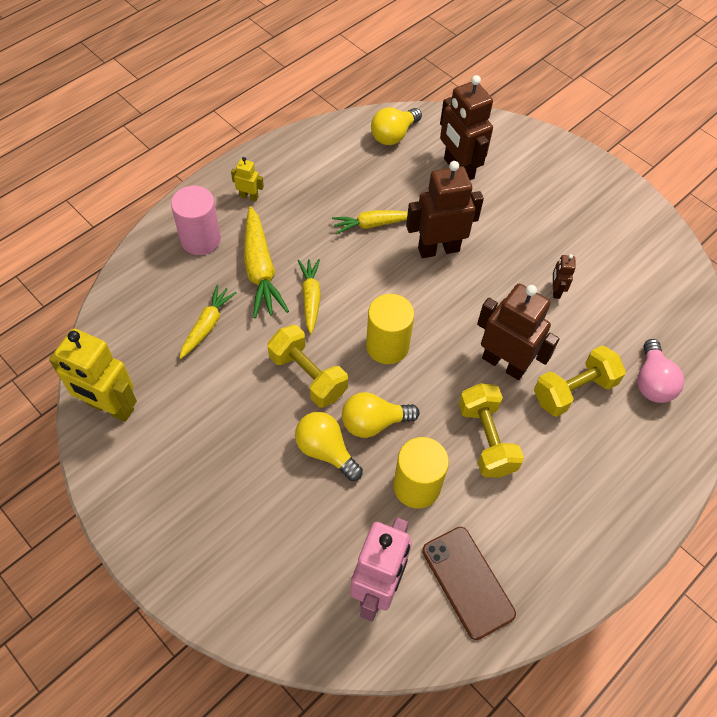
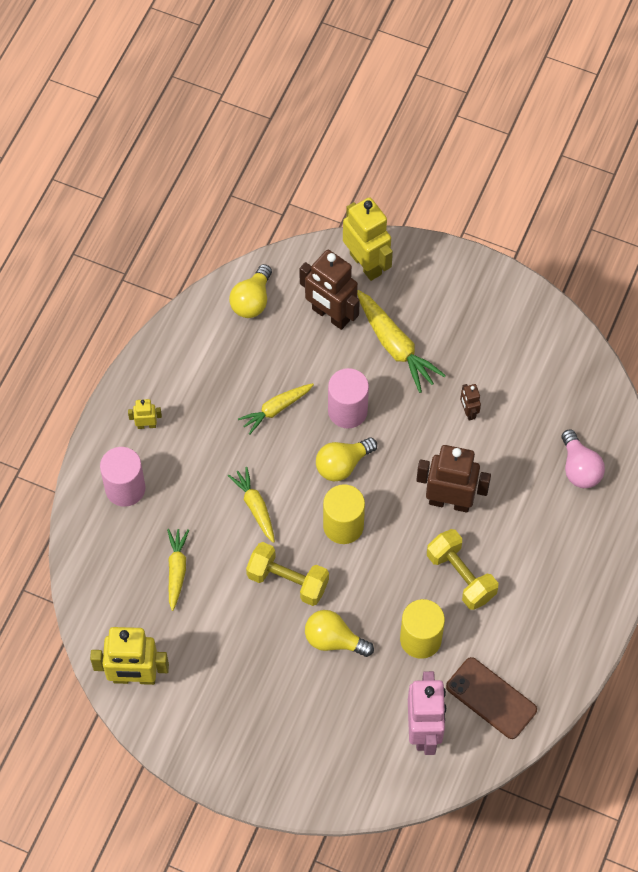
camera: 20 degrees left, 5 degrees up
yellow carrot [244,206,289,318] -> yellow carrot moved to [357,290,446,393]
yellow light bulb [342,392,419,438] -> yellow light bulb moved to [316,437,377,481]
brown robot [406,161,484,258] -> pink cylinder [328,368,369,428]
yellow dumbbell [534,345,626,417] -> none
none -> yellow robot [343,197,393,281]

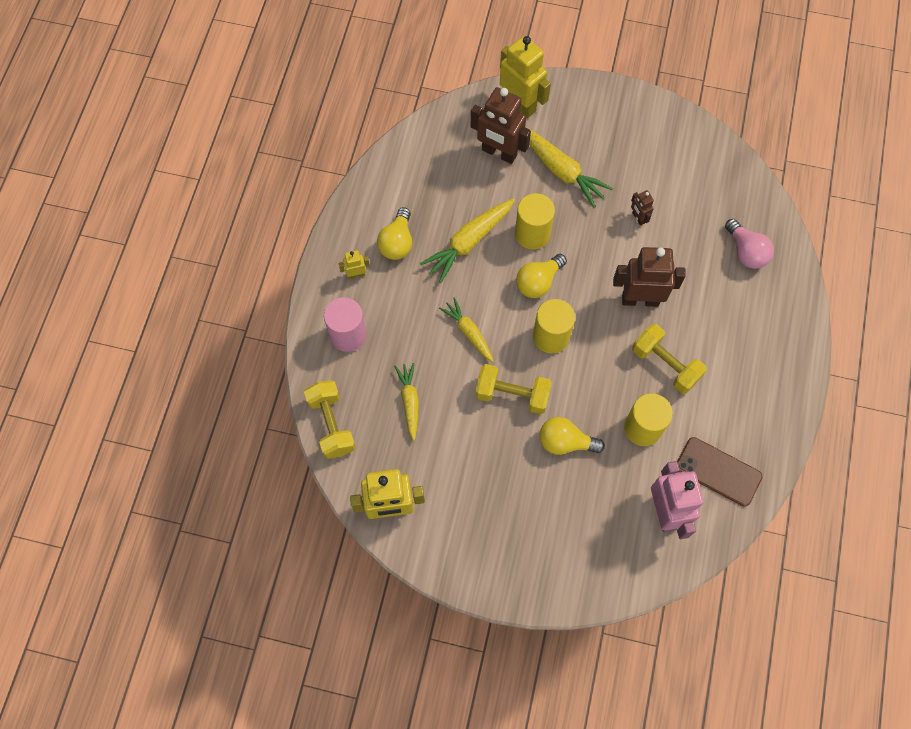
camera: 10 degrees left, 5 degrees up
yellow light bulb [229,264,272,318] -> yellow light bulb moved to [377,207,412,260]
yellow carrot [238,383,314,435] -> yellow carrot [420,198,515,283], size x1.55
pink cylinder [328,368,369,428] -> yellow cylinder [515,193,555,249]
none -> yellow dumbbell [304,380,356,459]

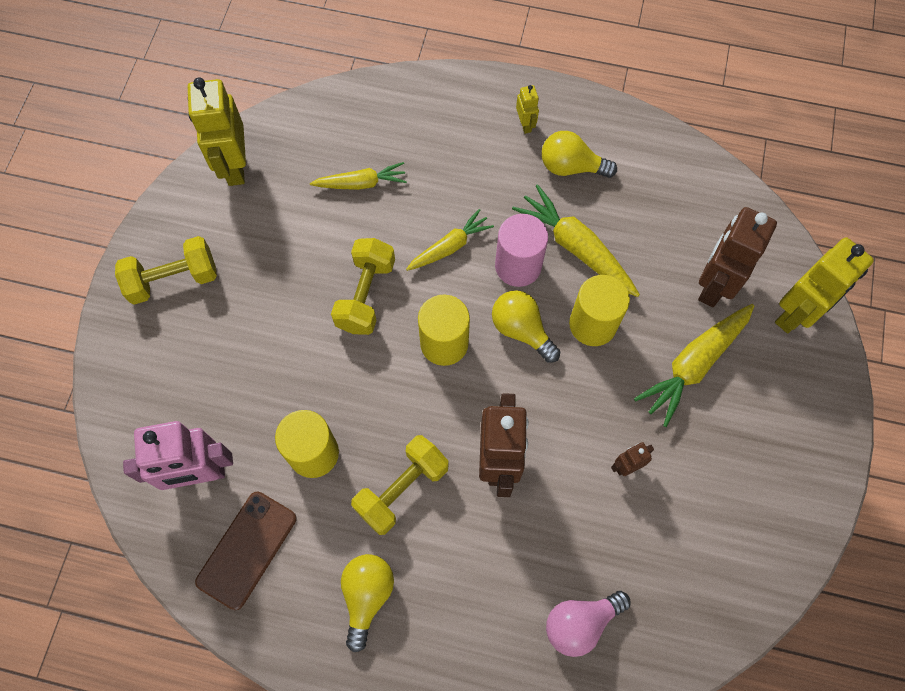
camera: 90 degrees right, 0 degrees up
yellow dumbbell [304,380,356,459] -> yellow dumbbell moved to [115,236,217,305]
pink cylinder [324,297,367,352] -> pink cylinder moved to [495,214,548,287]
yellow light bulb [540,417,605,455] -> yellow light bulb moved to [341,554,394,652]

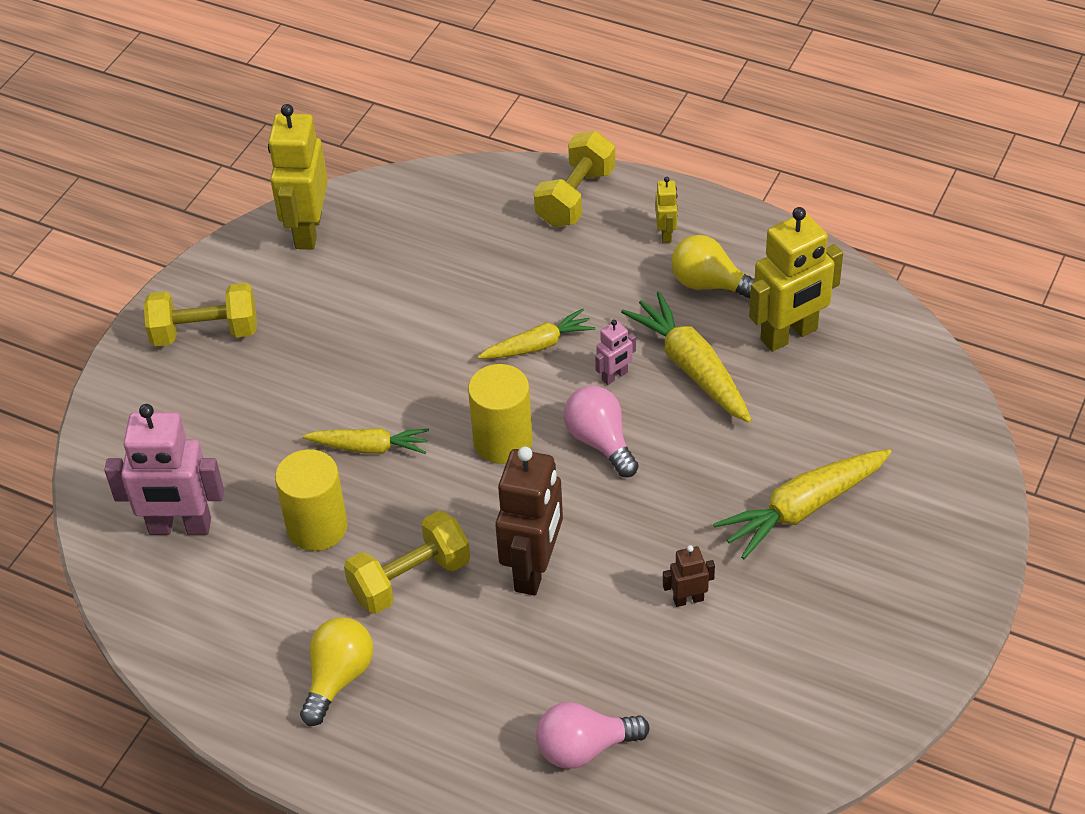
camera: 15 degrees right, 20 degrees down
brown phone [195,492,296,610] -> none
yellow carrot [310,162,407,190] -> yellow carrot moved to [303,428,429,454]
yellow dumbbell [331,238,395,335] -> yellow dumbbell moved to [534,131,615,227]
yellow light bulb [492,291,560,363] -> pink light bulb [564,386,639,477]
pink cylinder [495,214,548,287] -> pink robot [595,320,636,385]
yellow cylinder [569,275,630,346] -> none
brown robot [698,207,777,307] -> none
yellow robot [775,237,874,333] -> yellow robot moved to [749,207,843,352]

